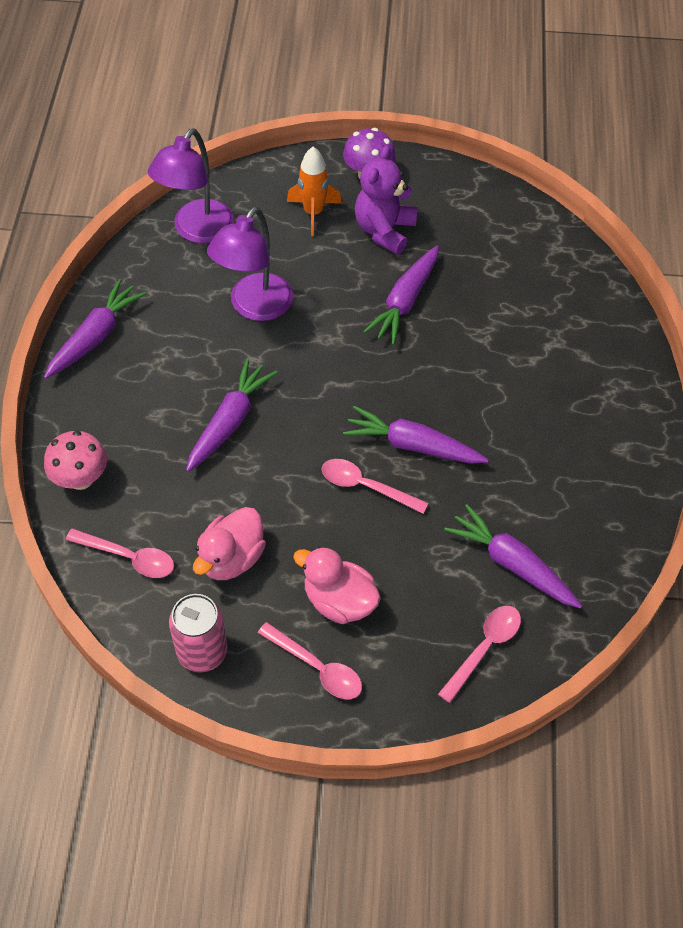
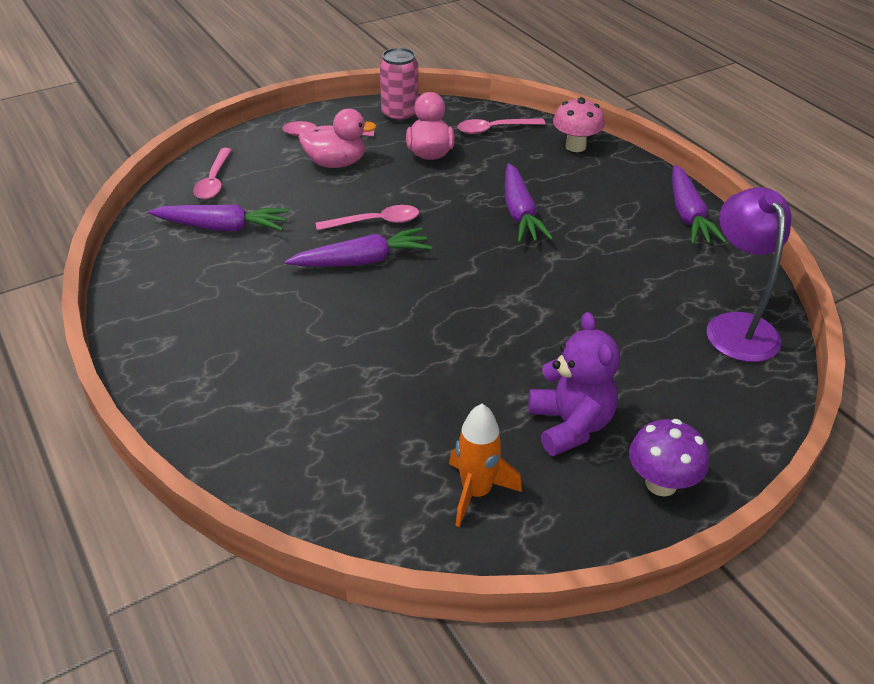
camera: 145 degrees right, 15 degrees down
purple lamp [207,207,293,321] -> none
orange rocket [287,147,342,237] -> orange rocket moved to [449,404,522,527]
purple carrot [363,246,439,345] -> none

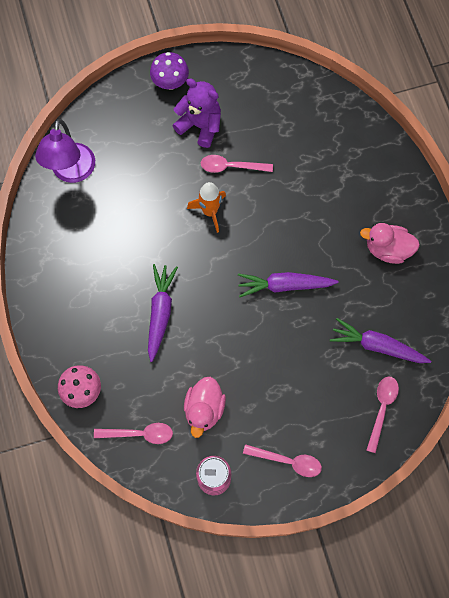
camera: 165 degrees left, 30 degrees up
pink duck [299,109,377,168] -> pink duck moved to [360,223,420,264]
pink spoon [316,205,419,231] -> pink spoon moved to [201,155,273,173]
orange rocket [449,404,522,527] -> orange rocket moved to [187,182,226,233]
purple teddy bear [528,312,620,456] -> purple teddy bear turned 120 degrees clockwise [172,78,221,148]
purple carrot [672,165,727,244] -> none

